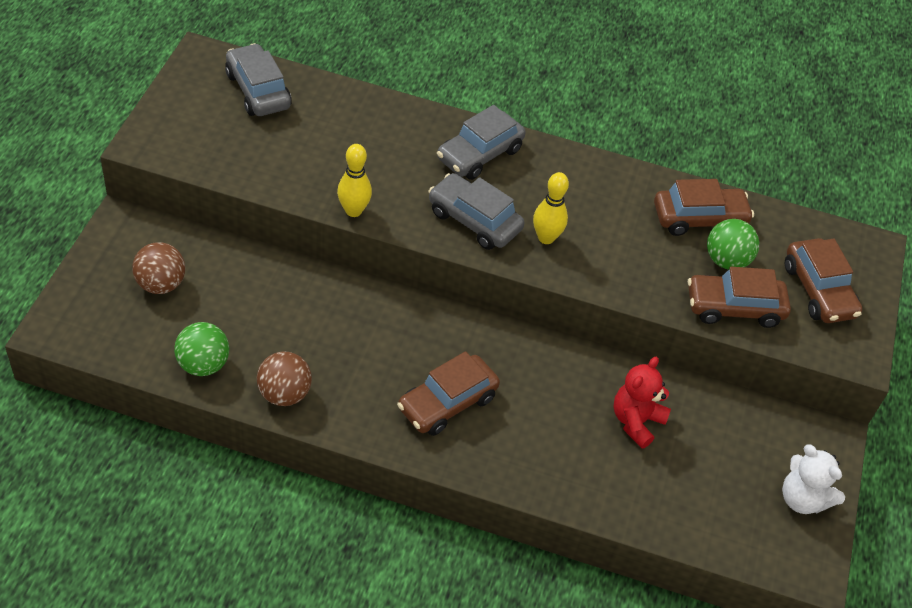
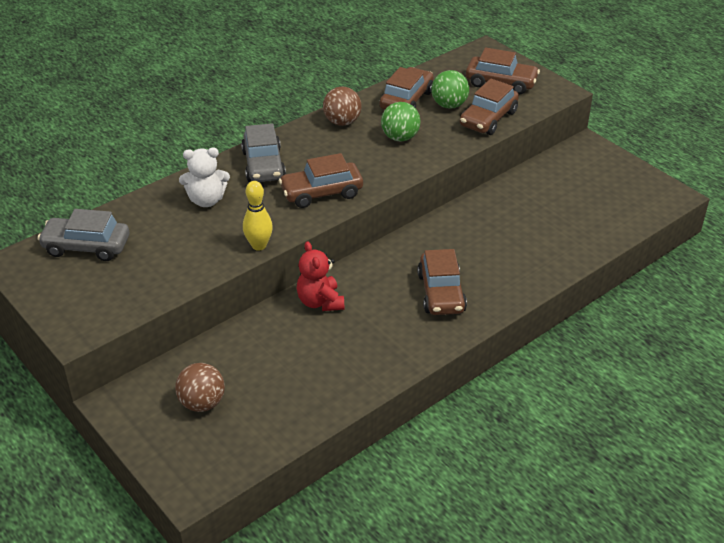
camera: 50 degrees left, 10 degrees down
green ball [174,322,229,376] -> green ball moved to [381,102,421,141]
brown ball [257,351,312,406] -> brown ball moved to [323,87,361,126]
grey car [429,173,525,250] -> brown car [279,153,363,208]
yellow bowling pin [533,172,569,244] -> none
red teddy bear [613,357,671,449] -> red teddy bear moved to [297,241,344,311]
white teddy bear [782,444,845,514] -> white teddy bear moved to [179,148,230,207]

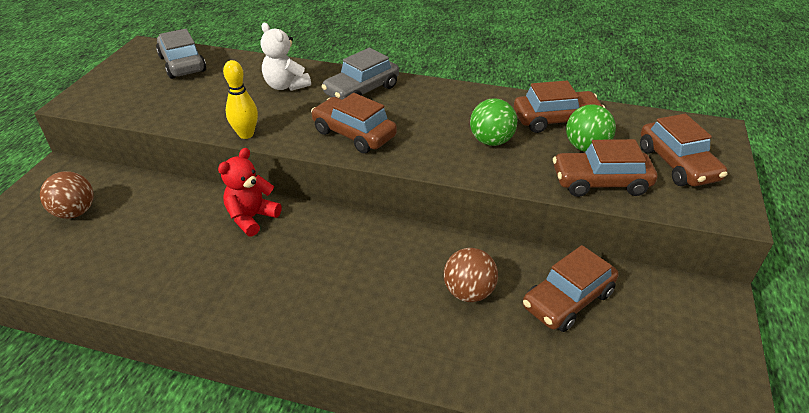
camera: 55 degrees right, 0 degrees up
brown ball [323,87,361,126] -> brown ball moved to [444,248,498,302]
brown car [417,249,467,315] -> brown car moved to [523,245,618,332]

